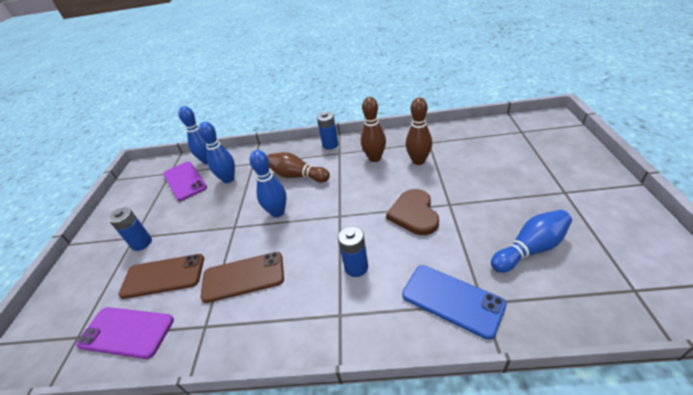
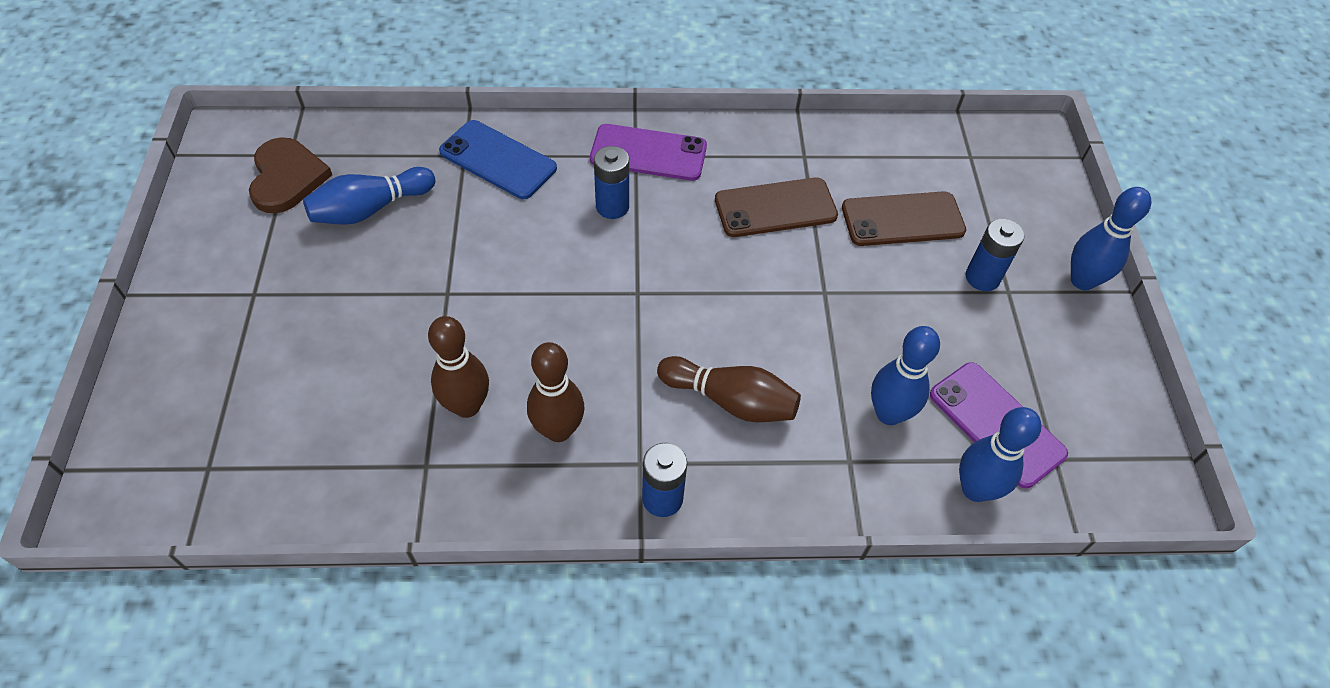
camera: 170 degrees right, 15 degrees up
purple phone [76,307,174,359] -> purple phone moved to [590,124,707,181]
blue bowling pin [250,150,287,218] -> blue bowling pin moved to [1071,187,1151,290]
brown heart [386,189,439,235] -> brown heart moved to [249,137,332,213]

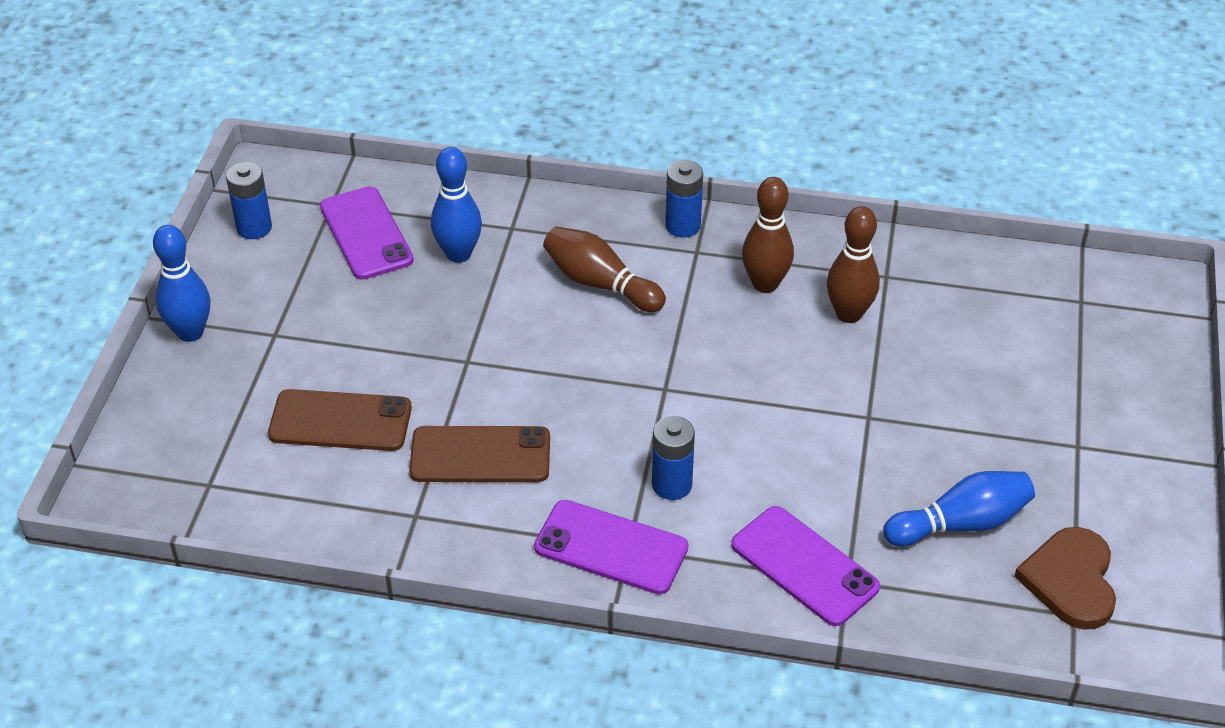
camera: 165 degrees left, 10 degrees down
blue phone [439,120,557,199] -> purple phone [731,506,880,626]
blue bowling pin [959,407,1042,502] -> none
blue battery [966,218,1024,291] -> blue battery moved to [226,162,272,239]

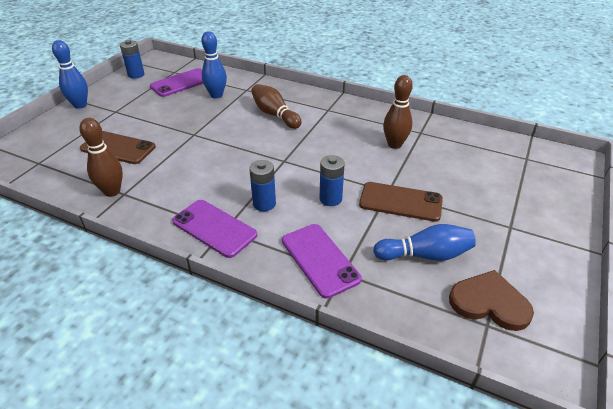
camera: 15 degrees right, 5 degrees down
purple phone [320,186,414,280] -> purple phone turned 60 degrees clockwise [150,68,203,97]
brown phone [409,426,550,482] -> brown phone moved to [359,182,443,222]
blue battery [665,160,703,238] -> blue battery moved to [320,155,345,206]
brown bowling pin [742,177,794,293] -> brown bowling pin moved to [79,118,123,197]
brown heart [1014,527,1116,630] -> brown heart turned 90 degrees clockwise [449,270,534,331]

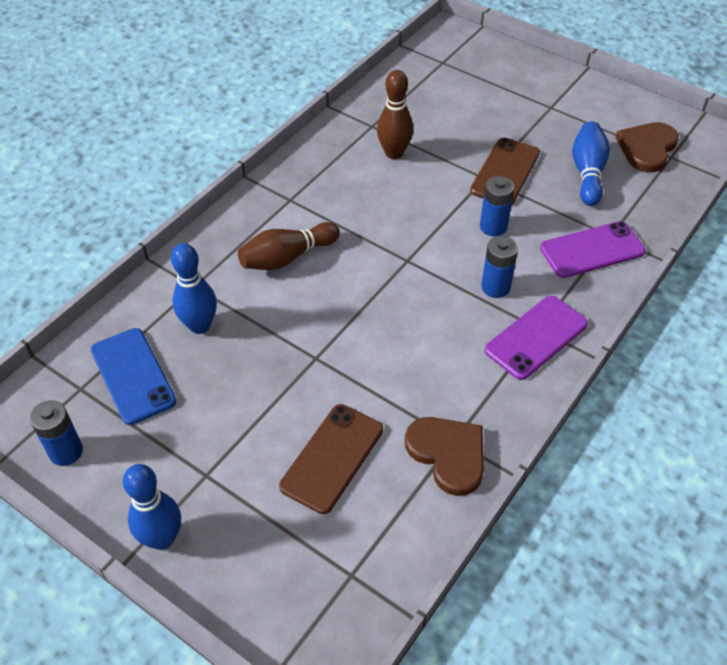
camera: 80 degrees left, 10 degrees up
brown bowling pin [79,118,123,197] -> brown heart [405,417,484,496]
purple phone [150,68,203,97] -> blue phone [91,328,177,425]

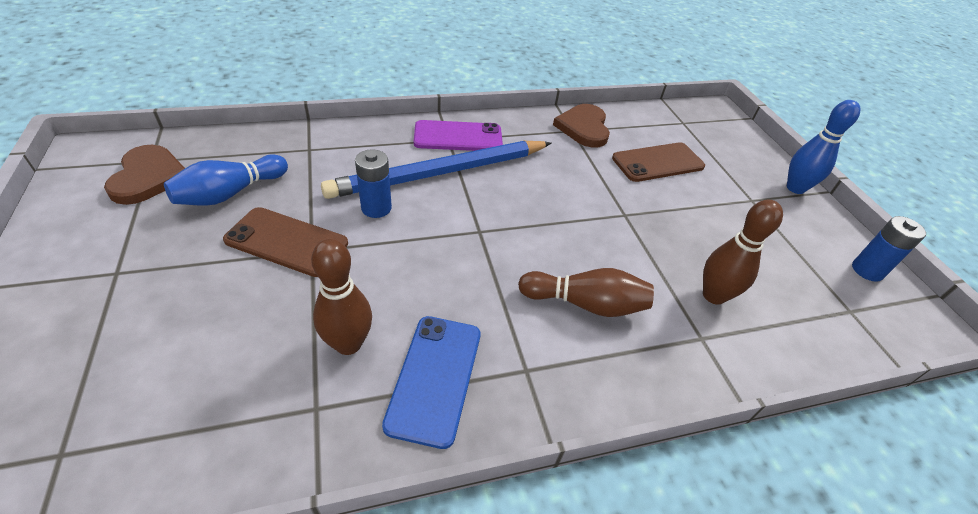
camera: 145 degrees left, 5 degrees down
blue phone [91,328,177,425] -> blue phone moved to [382,316,481,449]
blue bowling pin [171,243,217,334] -> brown bowling pin [703,200,783,305]
brown phone [470,138,540,205] -> brown phone turned 45 degrees clockwise [223,207,348,277]
blue battery [481,236,518,298] -> blue pencil [321,141,551,199]
purple phone [540,221,646,278] -> none
brown heart [615,122,679,172] -> brown heart turned 75 degrees counterclockwise [104,145,185,205]

